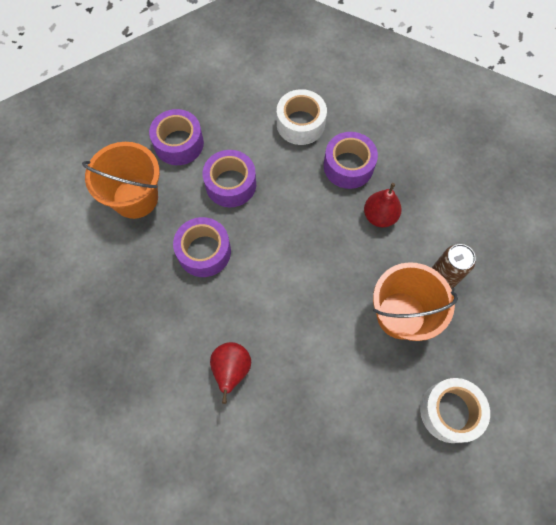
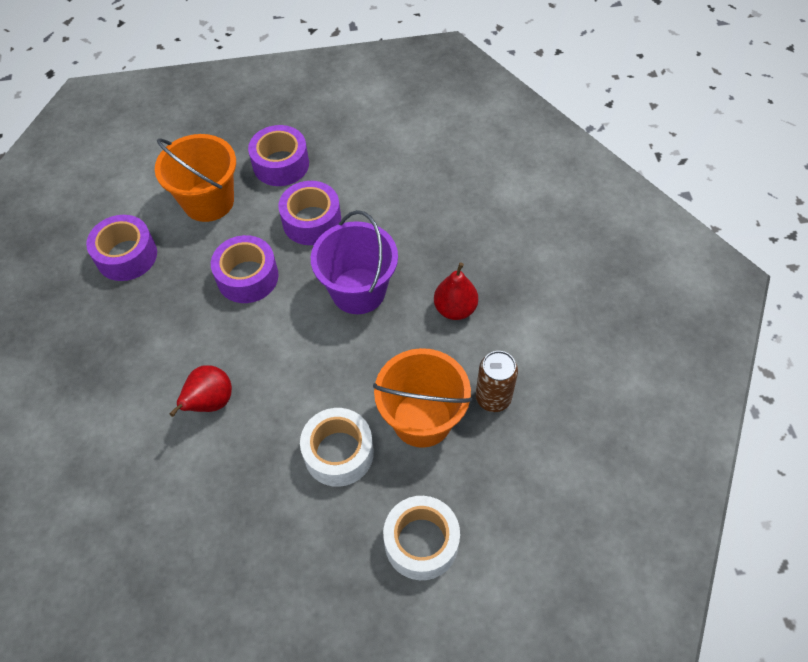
camera: 25 degrees right, 10 degrees down
white tape [277,89,327,145] -> white tape moved to [300,408,374,487]
purple tape [324,132,378,189] -> purple tape moved to [86,215,157,281]
none -> purple bucket [311,210,398,314]

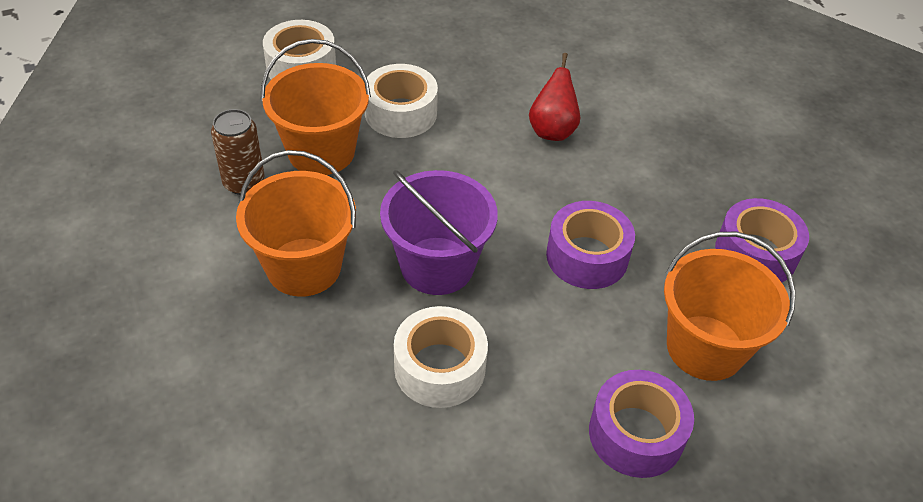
camera: 160 degrees right, 10 degrees down
purple tape [278,181,341,245] -> none
red pear [434,263,478,320] -> orange bucket [236,150,356,297]
none -> white tape [394,306,488,408]

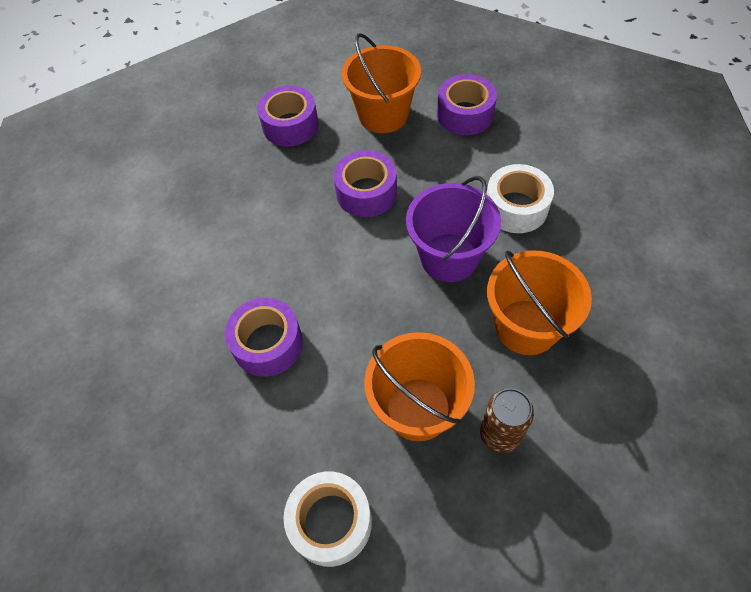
camera: 120 degrees left, 10 degrees up
white tape [365,64,438,138] -> none
red pear [529,53,580,141] -> none
none -> purple tape [225,298,303,377]

